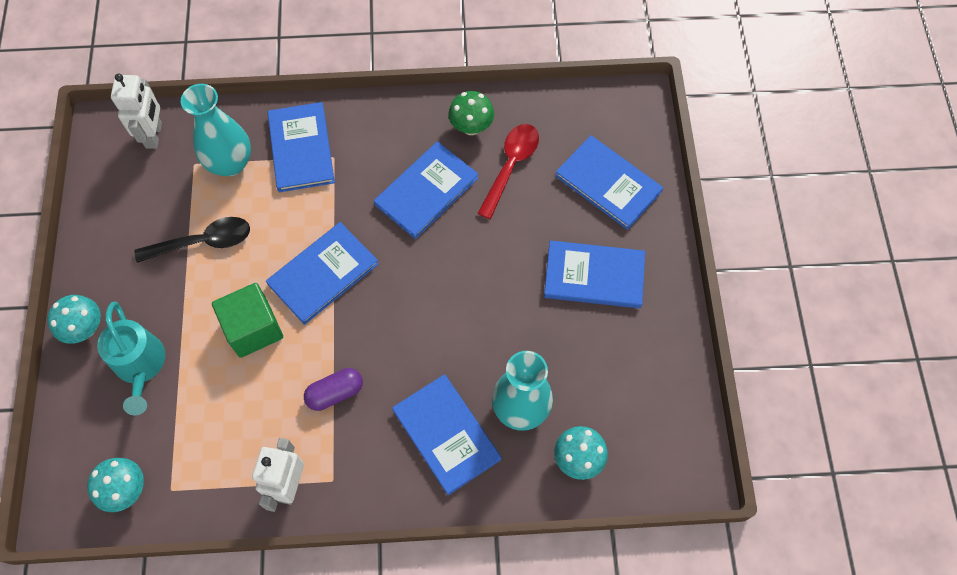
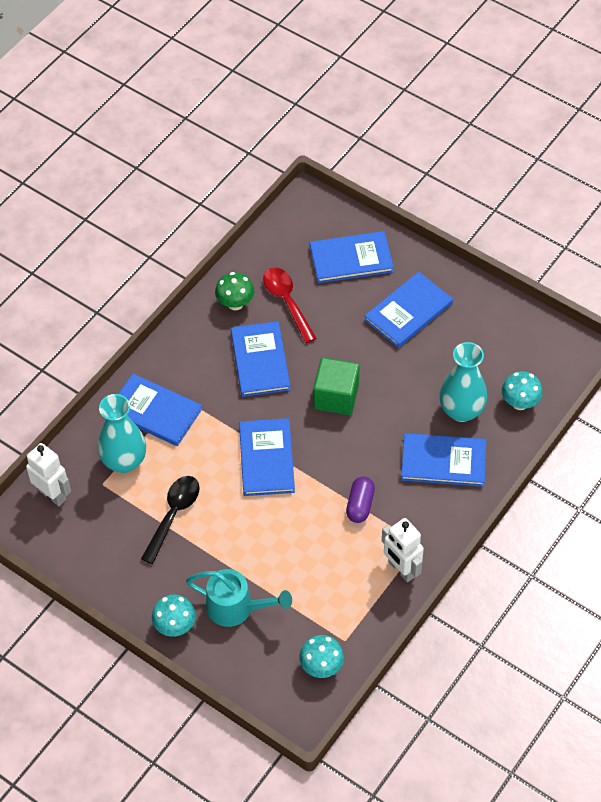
camera: 50 degrees left, 10 degrees down
green cube [212,283,283,358] -> green cube moved to [314,357,359,415]

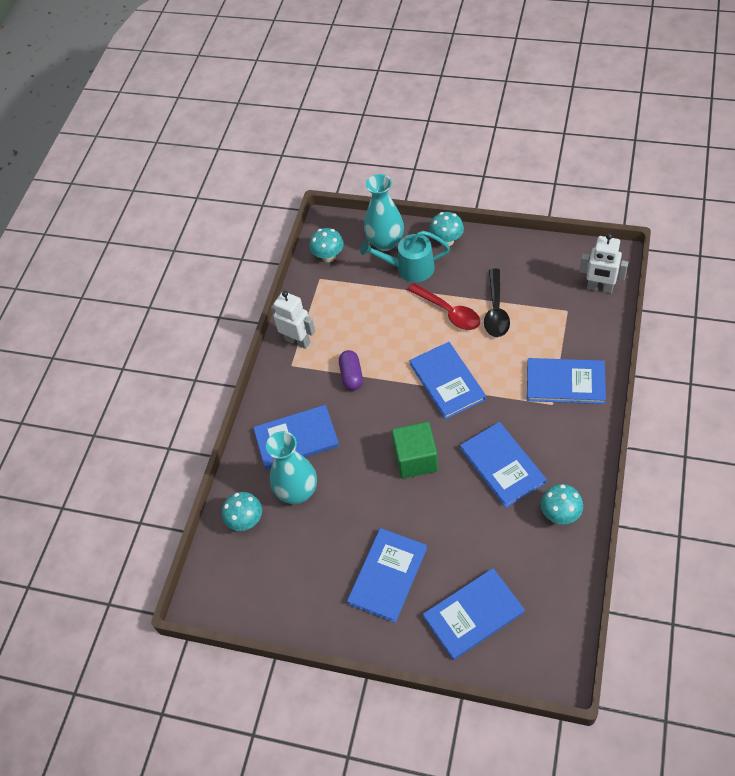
camera: 165 degrees right, 0 degrees up
turquoise vase [98,394,146,473] -> turquoise vase moved to [364,174,404,251]
green mushroom [215,272,254,310] -> turquoise mushroom [541,484,583,524]
red spoon [263,267,317,343] -> red spoon moved to [407,283,480,330]

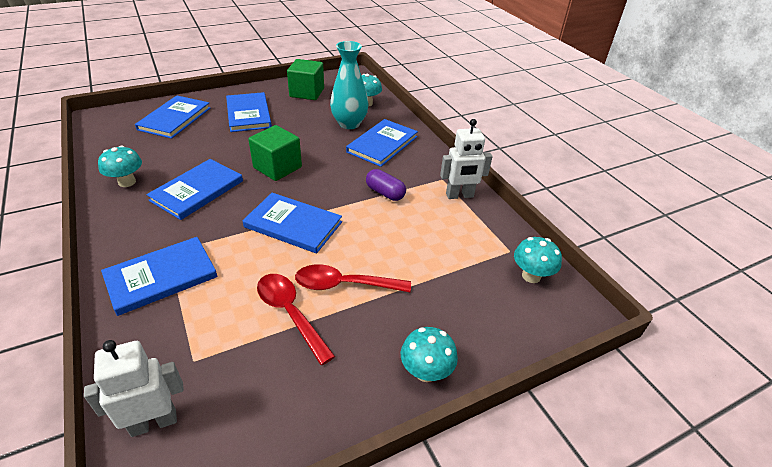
camera: 130 degrees right, 15 degrees down
turquoise watering can [360,231,450,282] -> none
turquoise vase [364,174,404,251] -> none
blue book [460,422,547,508] -> blue book turned 75 degrees counterclockwise [146,159,243,220]
black spoon [484,268,510,337] -> red spoon [257,274,336,365]
none -> green cube [287,59,324,100]

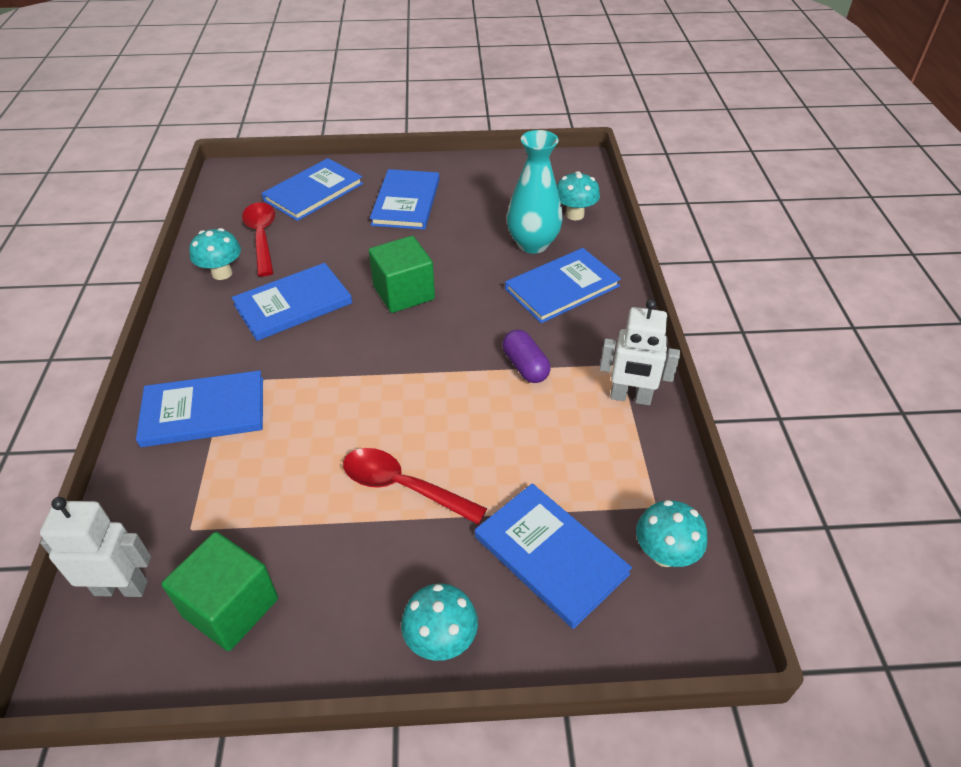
camera: 25 degrees right, 5 degrees up
blue book [243,193,342,254] -> blue book moved to [475,483,632,629]
red spoon [257,274,336,365] -> red spoon moved to [242,202,275,276]
green cube [287,59,324,100] -> green cube moved to [162,532,278,651]

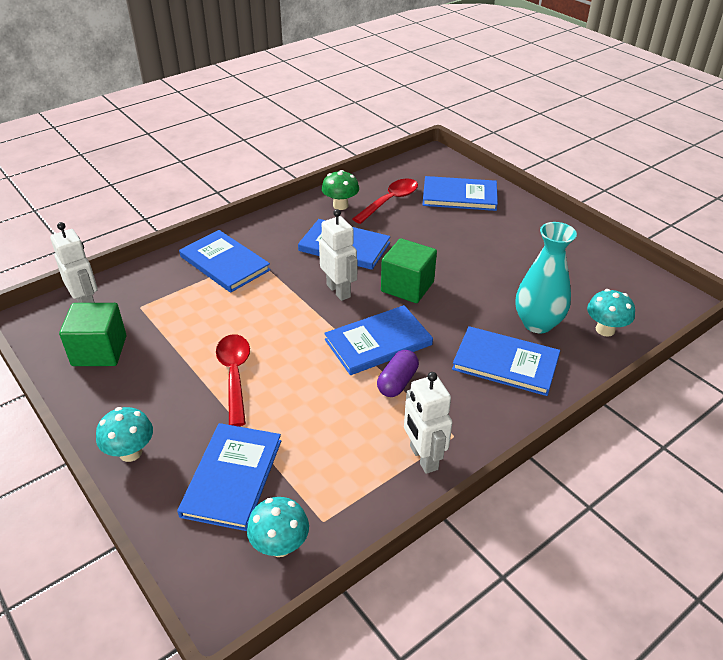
camera: 55 degrees right, 5 degrees down
turquoise mushroom [189,228,241,280] -> green mushroom [322,170,359,210]
blue book [370,169,439,230] -> blue book moved to [324,305,433,375]
none -> white robot [319,209,357,301]

